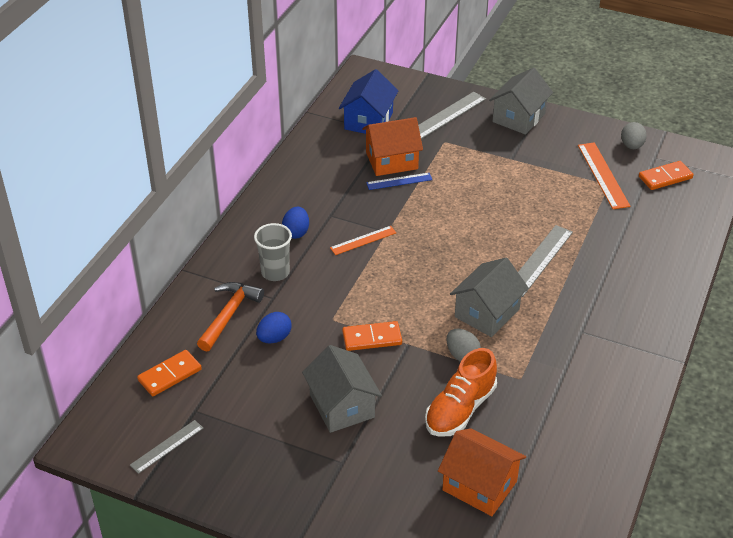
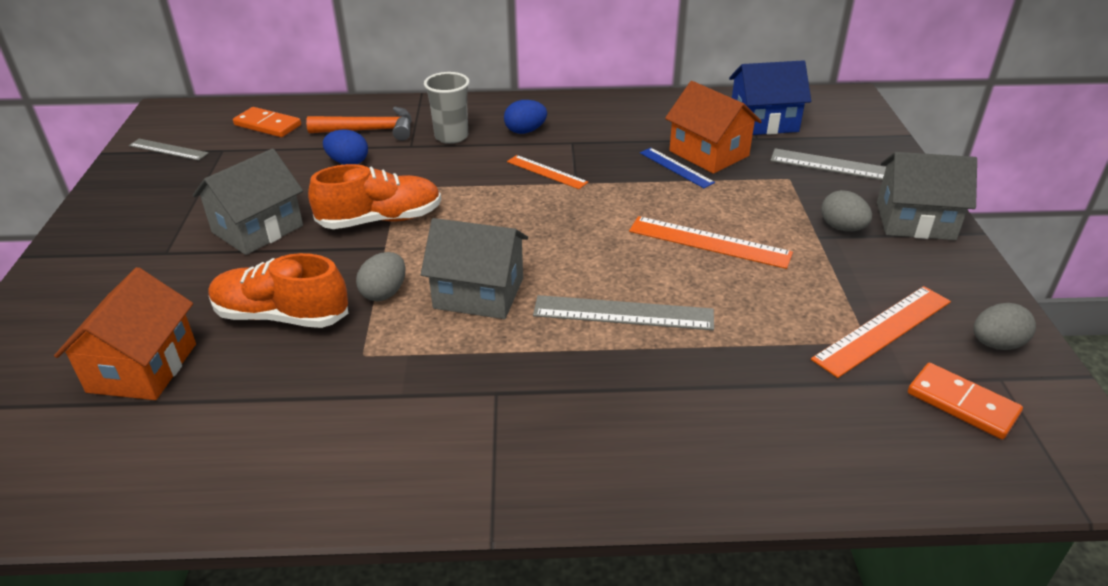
camera: 65 degrees right, 5 degrees down
orange domino [342,321,402,351] -> orange shoe [308,164,441,229]
none -> orange ruler [629,216,793,269]
none -> grey egg [821,190,872,231]

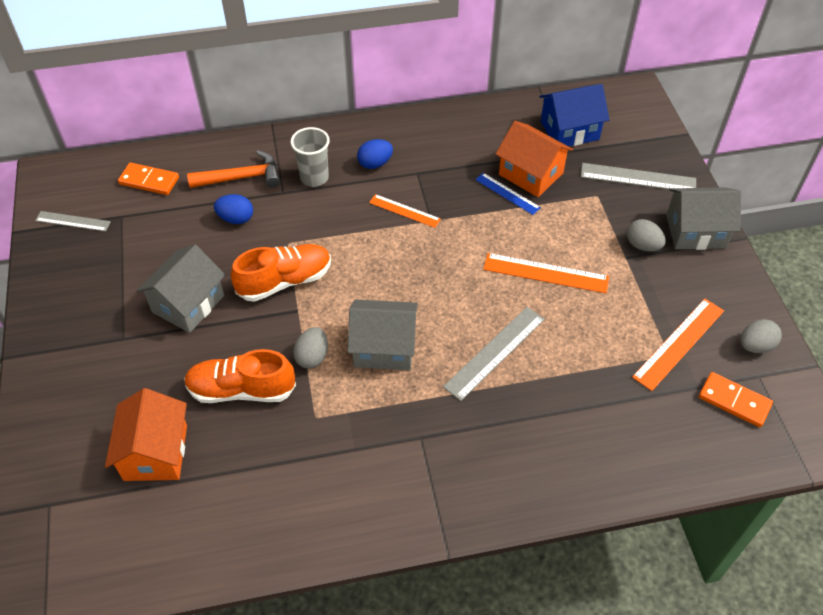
camera: 10 degrees left, 15 degrees up
grey ruler [533,295,714,330] -> grey ruler turned 45 degrees counterclockwise [443,307,545,401]

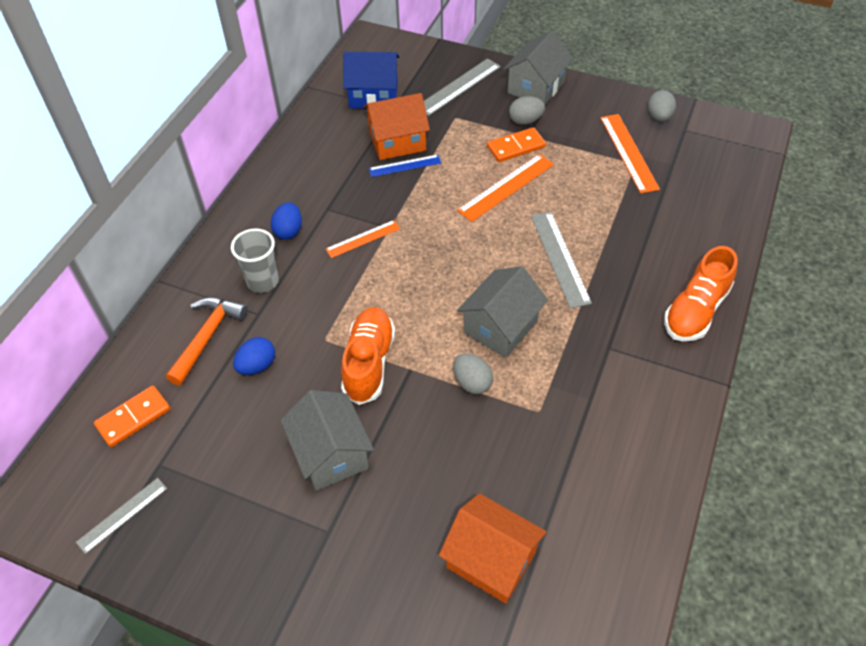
camera: 55 degrees left, 0 degrees up
orange shoe [184,349,296,403] -> orange shoe moved to [664,246,738,341]
blue house [539,84,610,146] -> blue house turned 75 degrees clockwise [343,52,399,109]
orange domino [699,372,773,427] -> orange domino moved to [487,127,546,162]

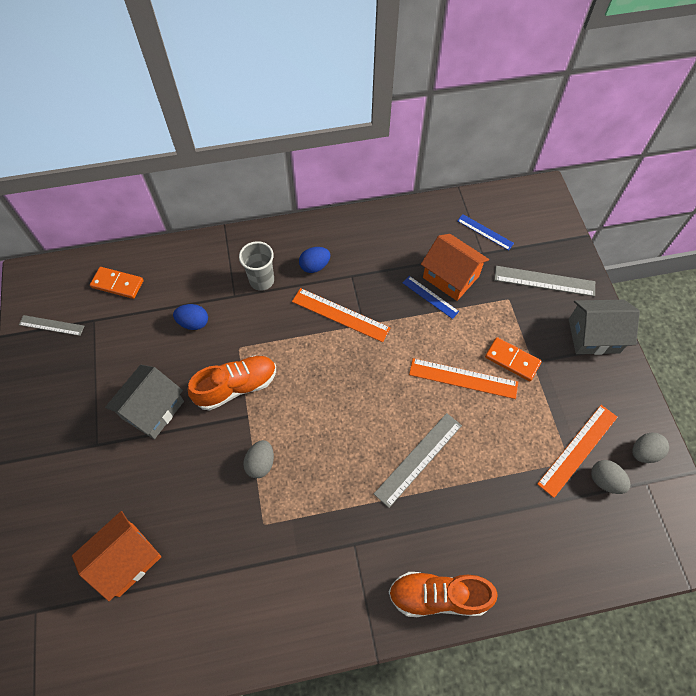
camera: 55 degrees right, 10 degrees up
orange hammer [166,297,248,386] -> none
orange ruler [326,220,400,258] -> orange ruler [292,288,391,342], size x1.58
blue house [343,52,399,109] -> blue ruler [457,214,514,250]
orange house [439,493,547,604] -> orange house turned 45 degrees clockwise [72,511,161,601]
grey house [457,266,548,358] -> none
grey egg [509,96,545,125] -> grey egg moved to [591,460,630,494]

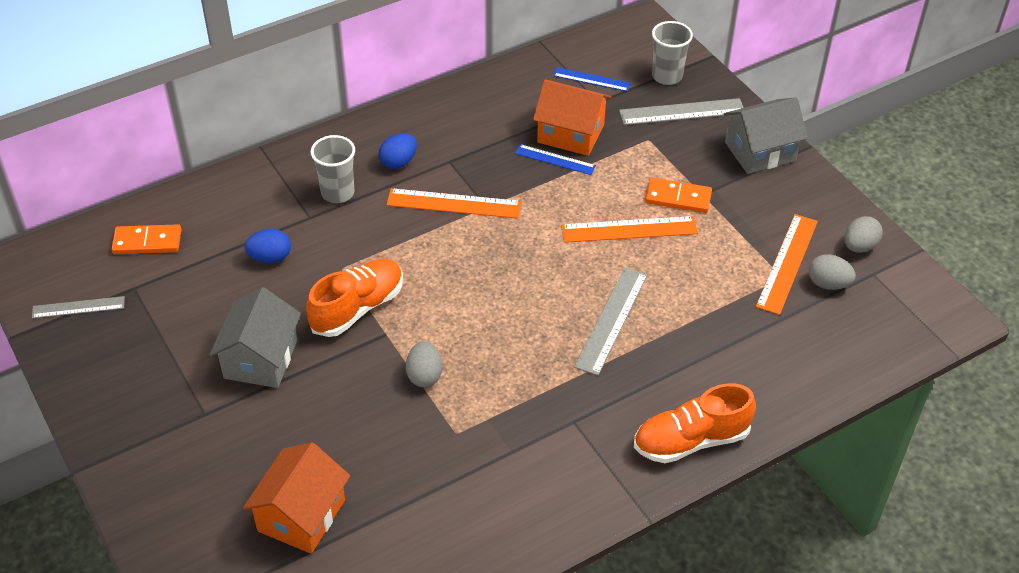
camera: 20 degrees left, 15 degrees down
none -> grey cup [652,21,693,85]

